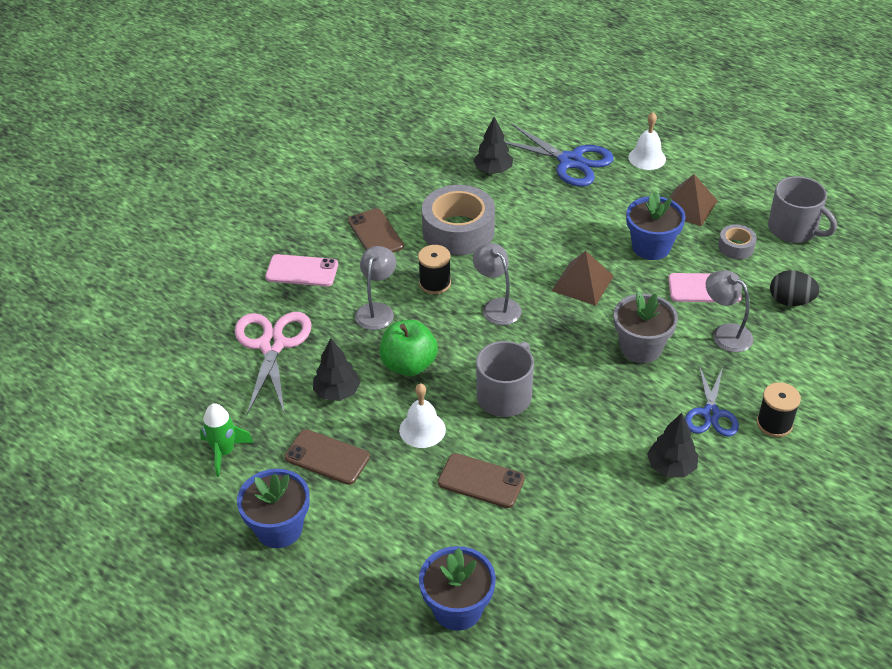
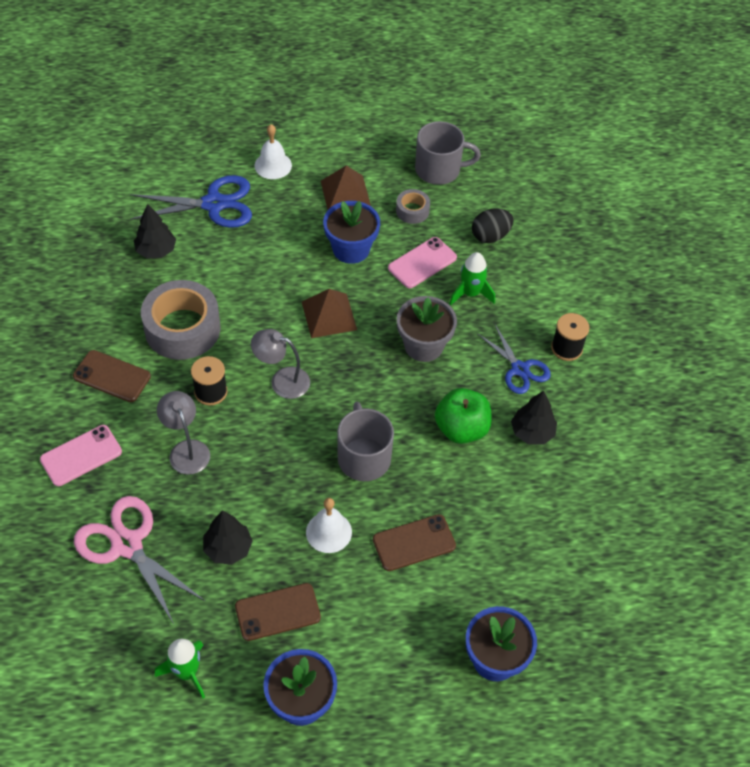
camera: 45 degrees left, 10 degrees up
green apple [380,320,438,376] -> green apple moved to [435,388,492,444]
grey lamp [706,270,753,352] -> green rocket [449,252,495,306]

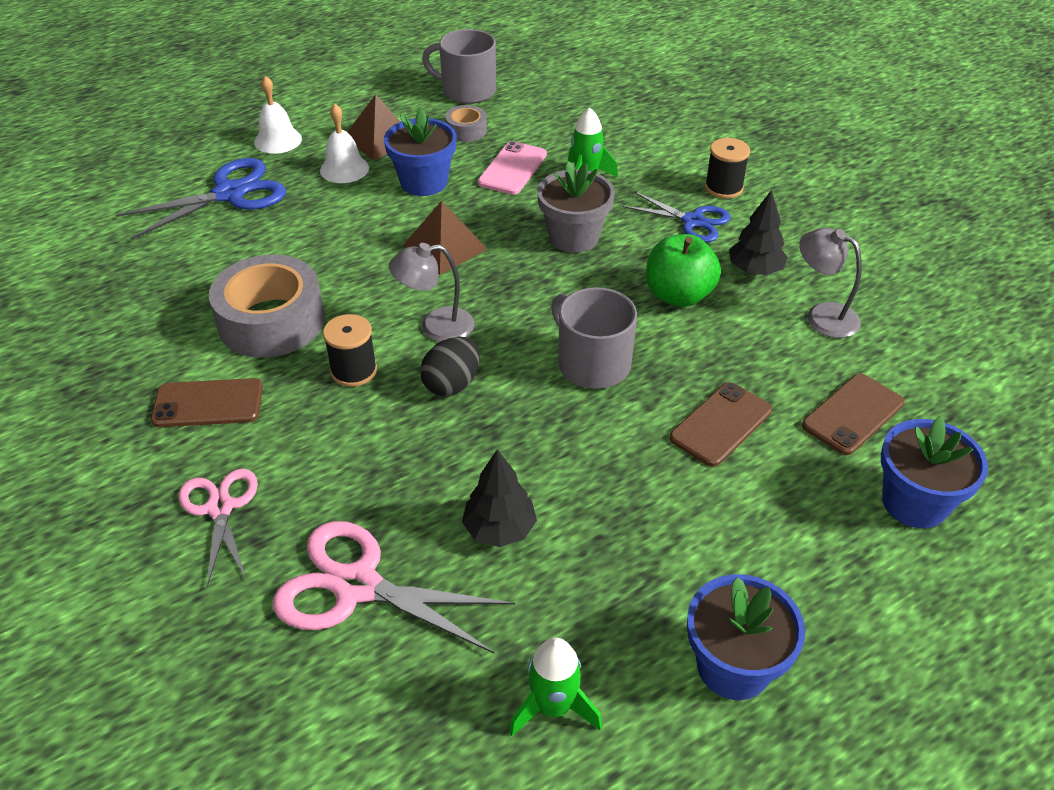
camera: 25 degrees left, 10 degrees down
pink phone [40,425,122,486] -> pink scissors [179,468,258,587]
black tree [134,204,176,259] -> none
grey lamp [157,391,210,474] -> grey lamp moved to [799,228,862,338]
brown phone [235,583,321,641] -> brown phone moved to [802,374,904,455]
white bell [306,498,352,553] -> white bell moved to [320,104,369,183]
grey mug [415,121,481,185] -> grey mug turned 135 degrees counterclockwise [422,29,496,104]
black egg [472,209,513,243] -> black egg moved to [420,337,480,396]

